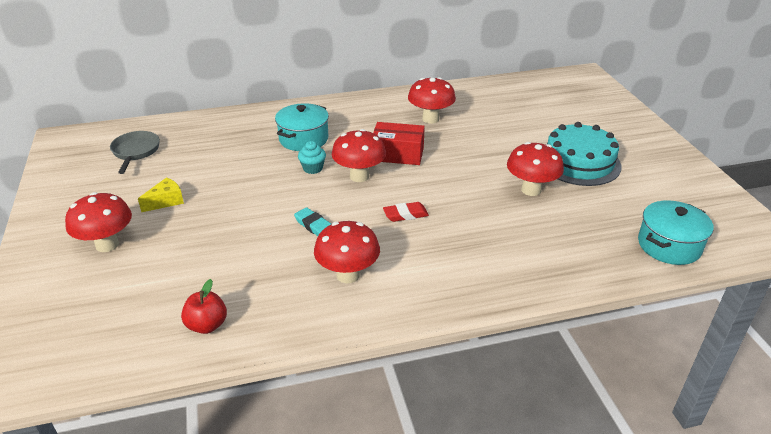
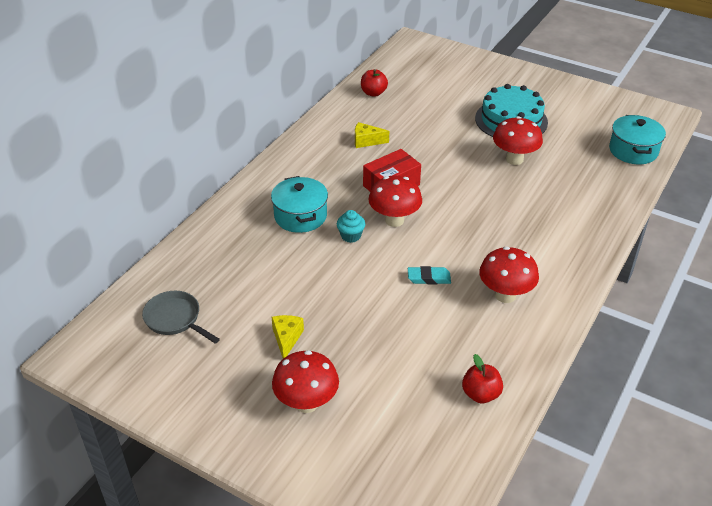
camera: 45 degrees left, 5 degrees up
red eraser [383,202,429,222] -> none
red mushroom [408,77,456,124] -> yellow cheese [355,122,389,148]
none -> red apple [361,69,388,97]

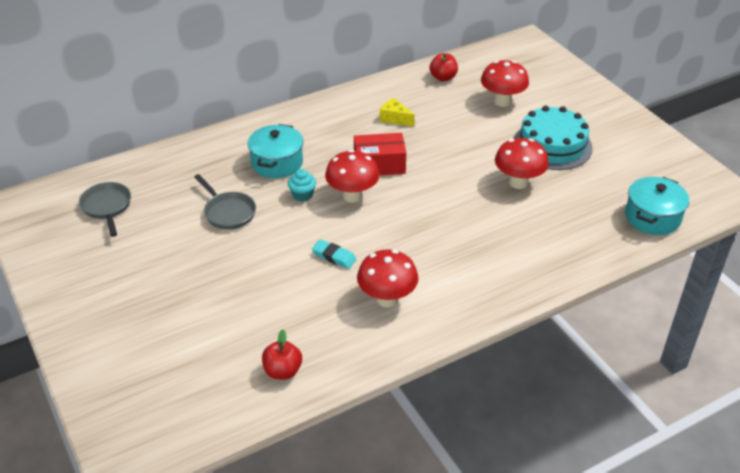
camera: 30 degrees right, 0 degrees up
yellow cheese [272,315,304,359] -> none
red mushroom [272,350,339,413] -> red mushroom moved to [481,60,529,107]
none -> grey pan [194,174,256,230]

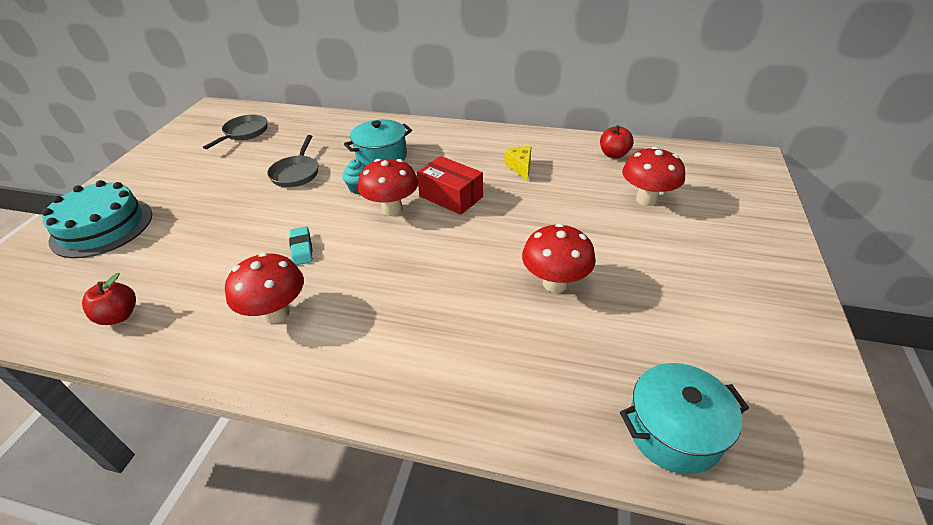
camera: 45 degrees right, 0 degrees up
turquoise cake [514,106,593,170] -> turquoise cake moved to [42,180,152,258]

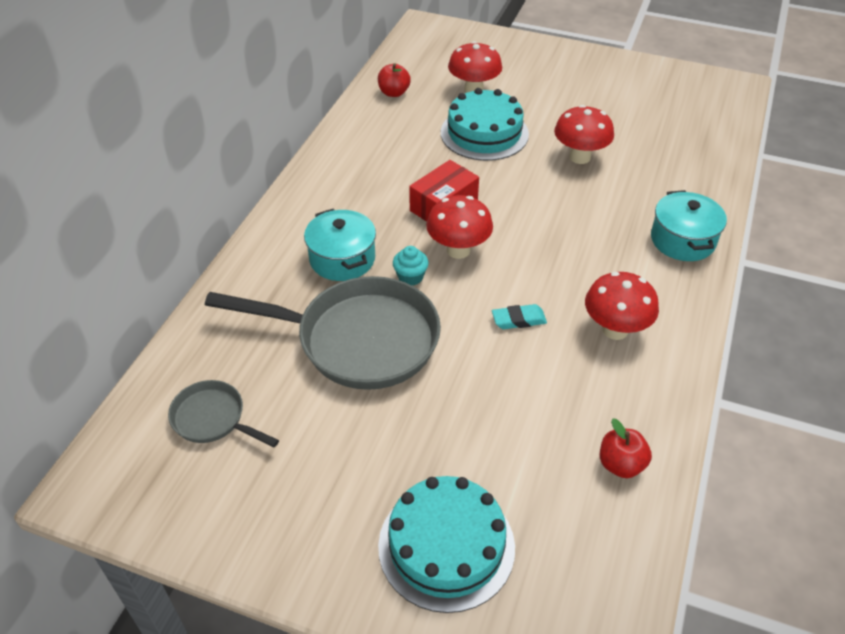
camera: 85 degrees left, 5 degrees up
grey pan [267,135,318,187] -> grey pan [205,276,441,390], size x2.05
yellow cheese [504,146,531,181] -> none
turquoise pot [620,363,749,474] -> turquoise pot moved to [651,190,727,261]
none -> turquoise cake [441,88,529,161]

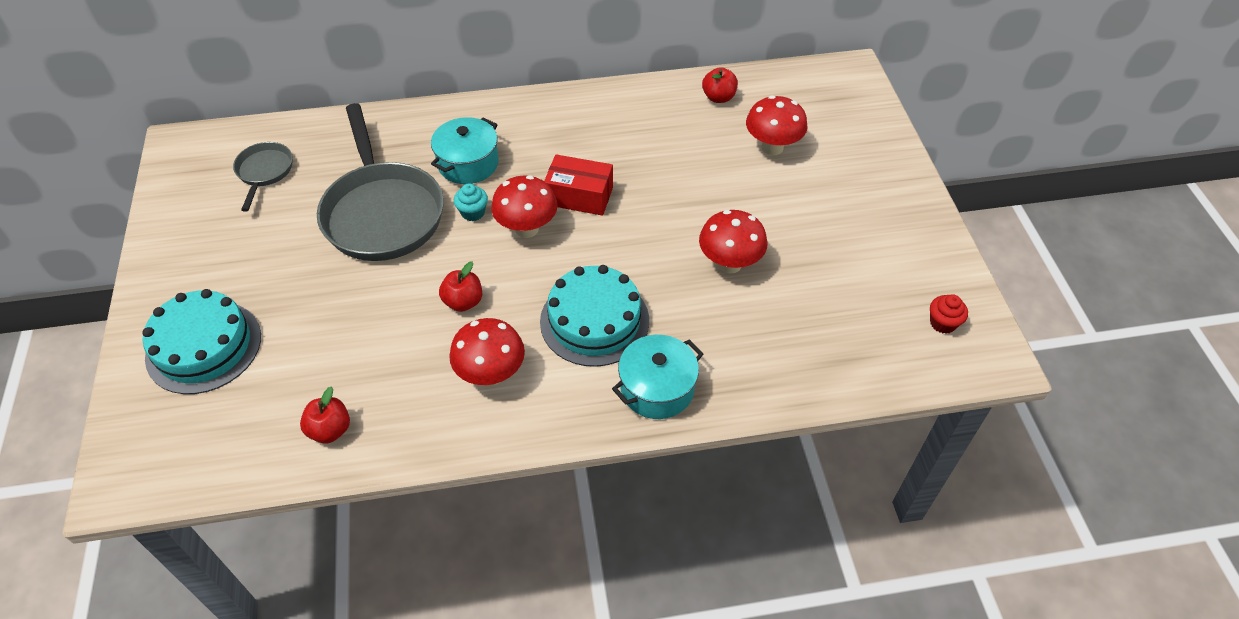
camera: 60 degrees right, 5 degrees up
turquoise cake [441,88,529,161] -> turquoise cake moved to [540,265,649,367]
turquoise eraser [492,304,547,329] -> red apple [439,261,482,312]
none -> red cupcake [930,294,968,334]

